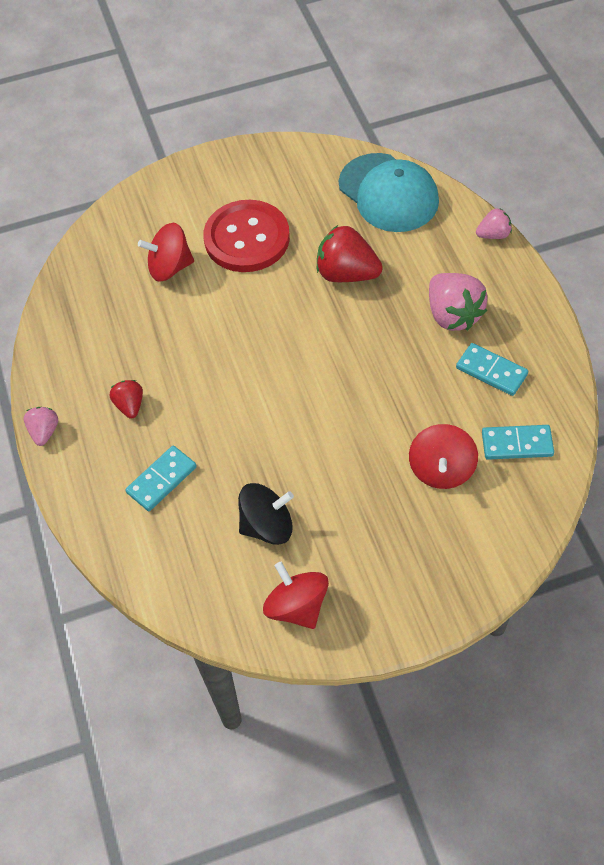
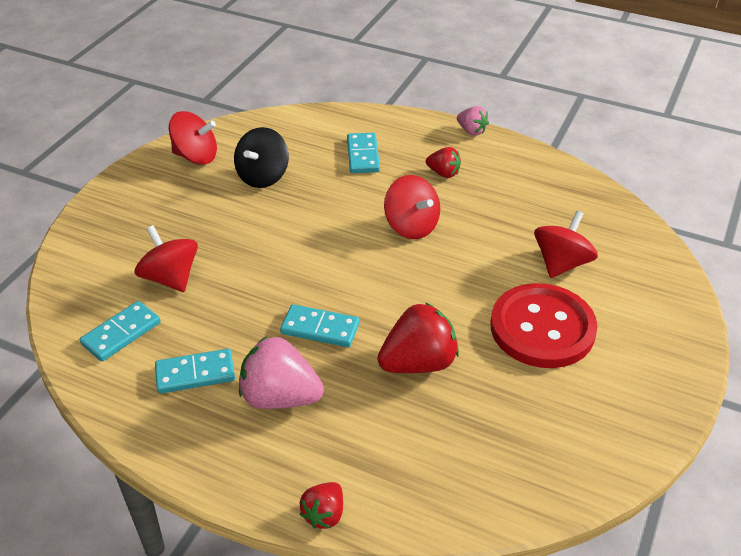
camera: 130 degrees right, 15 degrees down
turquoise cap [339,153,439,232] -> none
pink strawberry [476,208,512,239] -> red strawberry [300,482,343,529]
none -> turquoise domino [280,304,359,347]
none -> red spinning top [384,175,440,239]

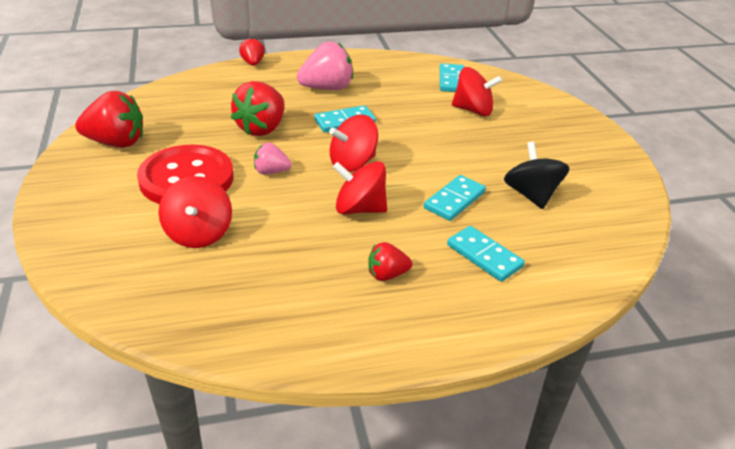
camera: 140 degrees right, 5 degrees down
turquoise domino [155,349,235,394] -> turquoise domino moved to [424,175,486,221]
red spinning top [169,111,217,165] -> red spinning top moved to [329,115,378,172]
pink strawberry [457,106,489,136] -> pink strawberry moved to [254,142,292,174]
none -> red strawberry [75,91,143,148]

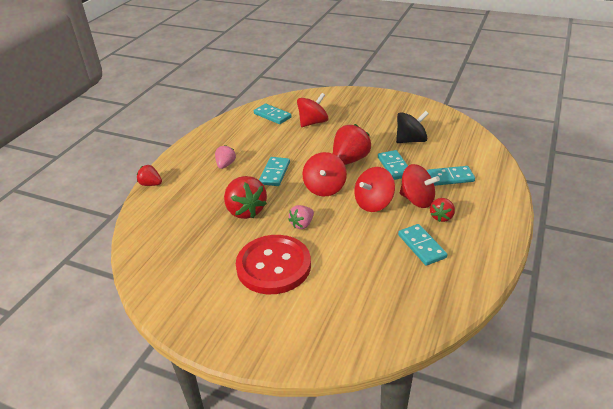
camera: 50 degrees left, 0 degrees up
red strawberry [75,91,143,148] -> red strawberry moved to [333,124,371,165]
red spinning top [159,176,232,248] -> red spinning top moved to [400,164,440,208]
pink strawberry [297,42,353,90] -> pink strawberry [215,145,236,169], size x0.55
black spinning top [504,141,569,209] -> black spinning top turned 135 degrees clockwise [396,111,429,143]
none -> turquoise domino [398,224,448,266]

